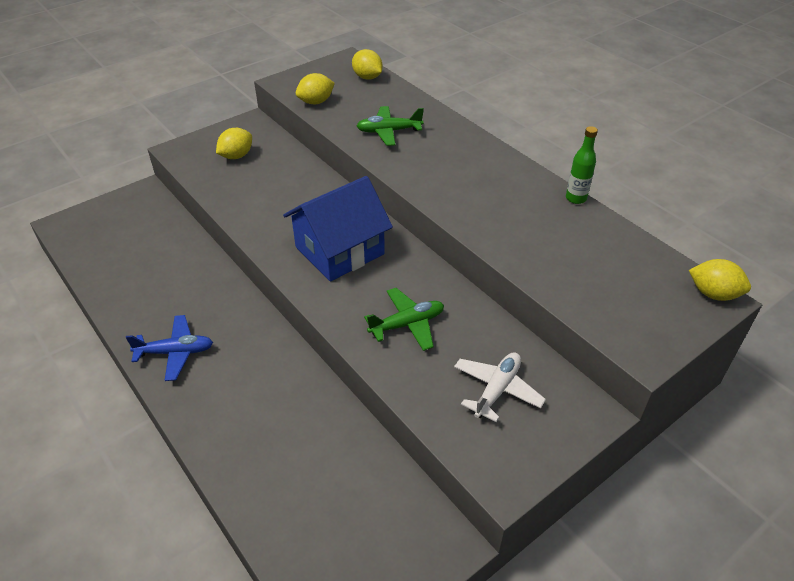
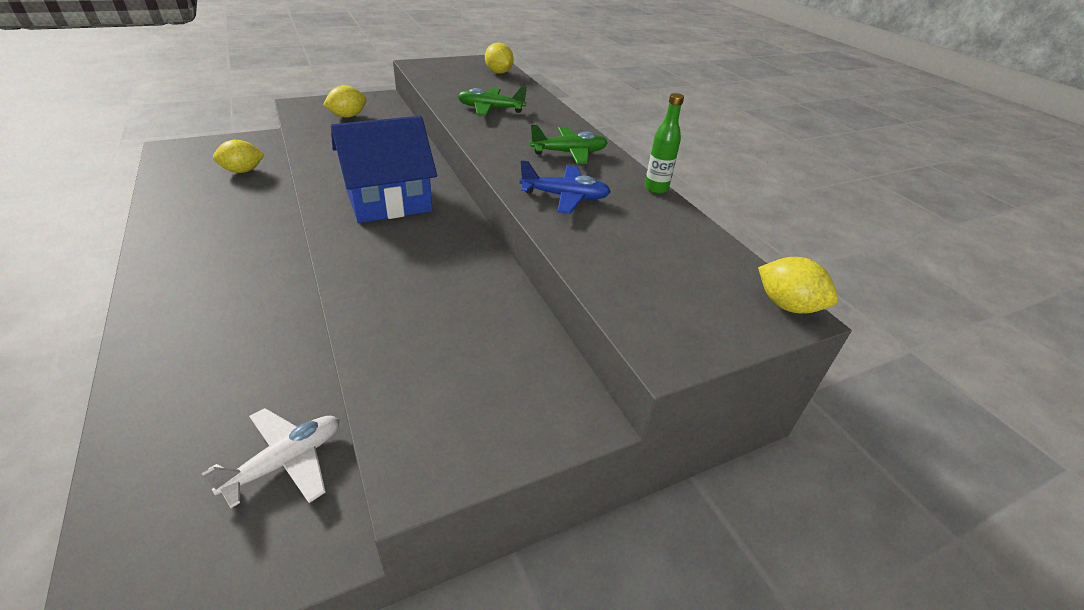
camera: 10 degrees right, 5 degrees down
blue plane [125,315,213,381] -> blue plane moved to [520,160,611,214]
yellow lemon [296,73,335,104] -> yellow lemon moved to [213,140,265,173]
green plane [364,288,444,351] -> green plane moved to [530,125,608,164]
white plane [454,352,546,422] -> white plane moved to [202,408,339,508]

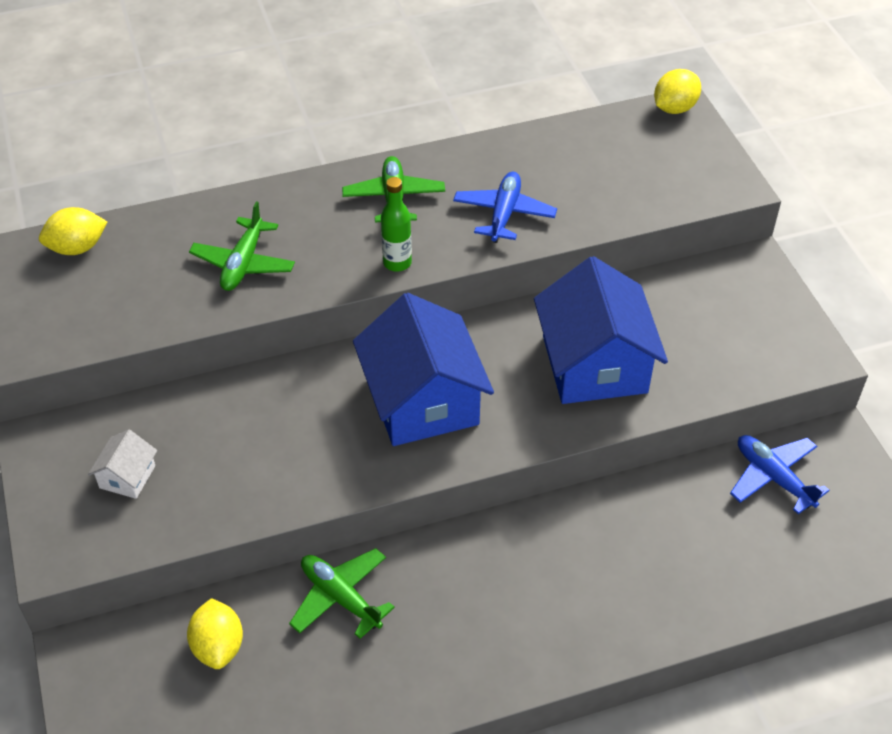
camera: 80 degrees left, 10 degrees up
white plane [202,408,339,508] -> blue plane [730,435,830,514]
yellow lemon [323,85,367,118] -> white house [88,430,157,499]
green bottle [645,93,684,194] -> green bottle moved to [381,177,412,272]
none -> green plane [289,548,395,639]
none -> blue house [534,256,668,404]

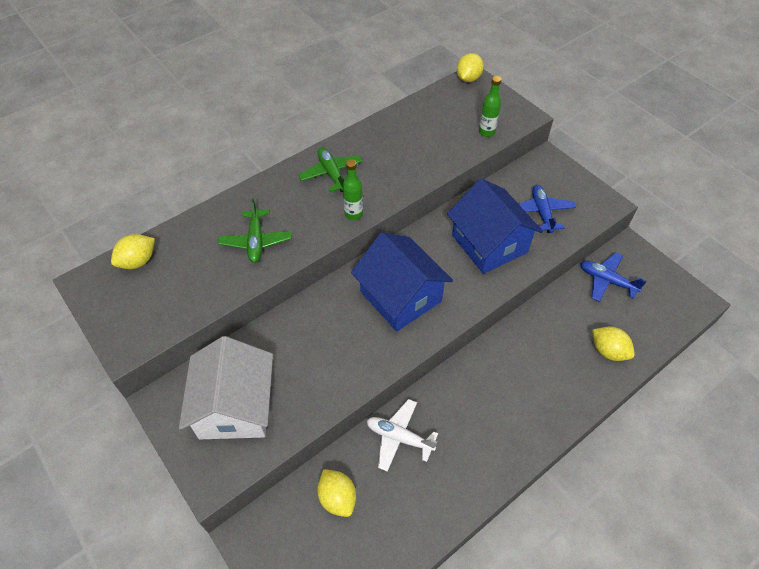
camera: 20 degrees left, 5 degrees up
white house [88,430,157,499] -> white house [179,336,273,439], size x2.27
green plane [289,548,395,639] -> white plane [367,399,438,472]
blue plane [453,172,557,243] -> blue plane moved to [519,185,576,233]
none -> green bottle [479,76,501,137]
none -> yellow lemon [592,327,635,361]

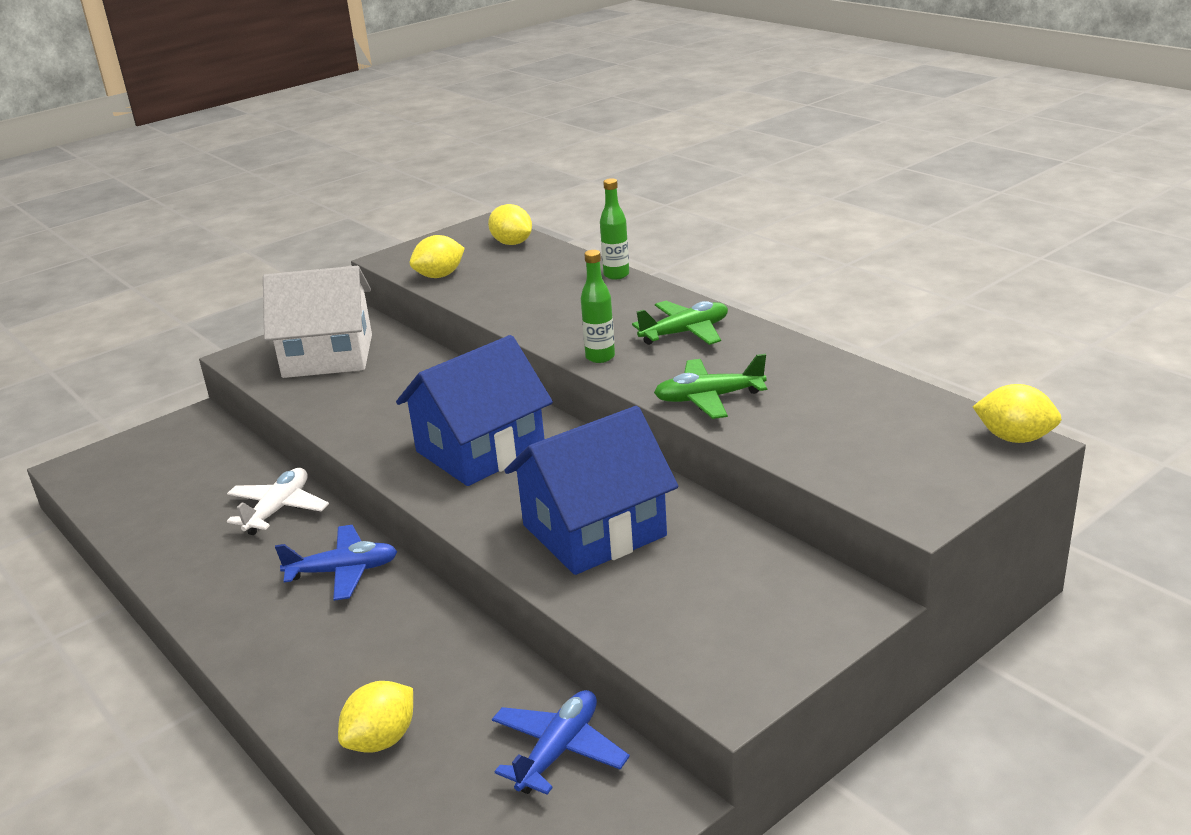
camera: 90 degrees right, 25 degrees down
green plane [218,198,291,263] -> green plane moved to [654,354,767,419]
yellow lemon [317,469,356,517] -> yellow lemon moved to [410,235,465,278]
green bottle [479,76,501,137] -> green bottle moved to [600,178,629,280]
blue plane [519,185,576,233] -> blue plane moved to [275,525,398,601]

